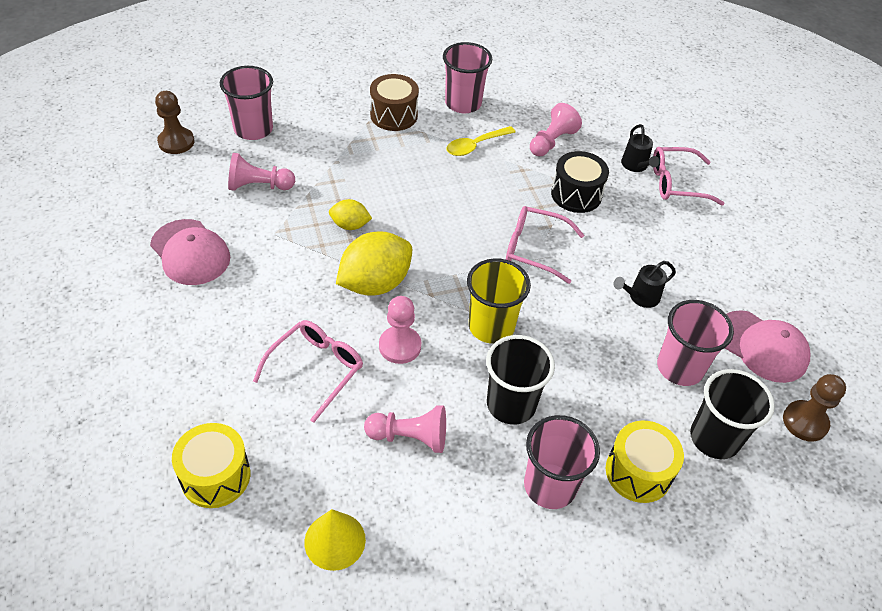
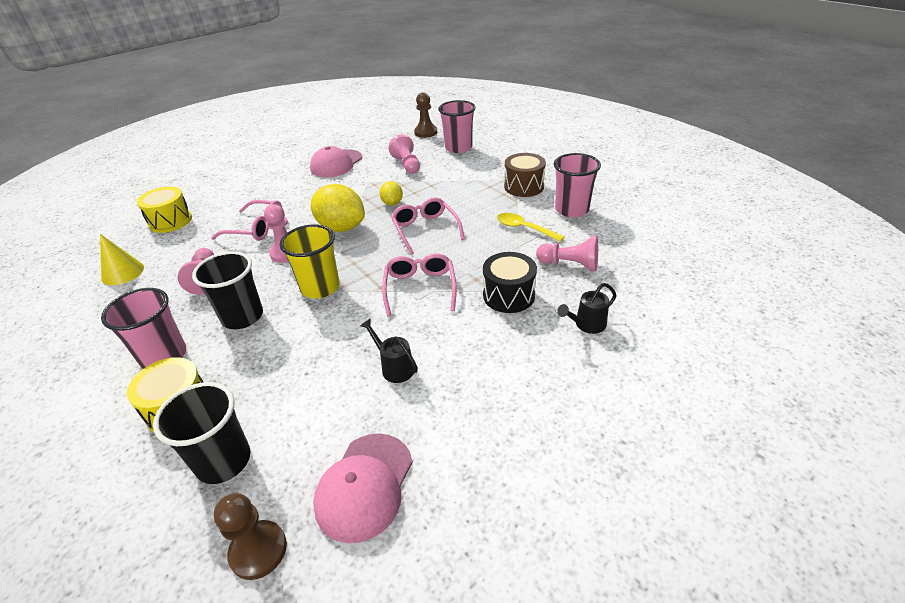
camera: 75 degrees right, 10 degrees down
pink glasses [653,147,725,206] -> pink glasses moved to [391,197,465,254]
pink cup [657,300,734,386] -> none

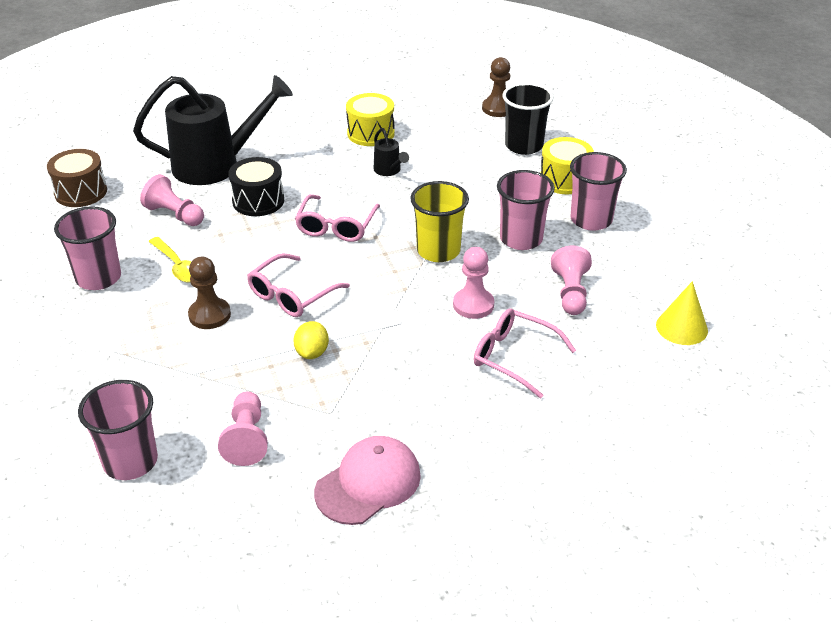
camera: 165 degrees left, 0 degrees up
yellow drum [137,186,192,233] -> yellow drum moved to [346,93,395,146]
black cup [192,251,263,329] -> pink cup [497,170,555,250]
yellow lemon [311,184,365,232] -> none
pink cap [313,433,413,543] -> none
pink glasses [391,197,465,254] -> pink glasses turned 45 degrees clockwise [247,253,350,317]
brown pawn [414,92,437,138] -> brown pawn moved to [188,257,231,329]
brown drum [504,153,546,197] -> brown drum moved to [47,149,107,207]
black watering can [557,283,617,334] -> black watering can [133,75,293,185], size x2.39

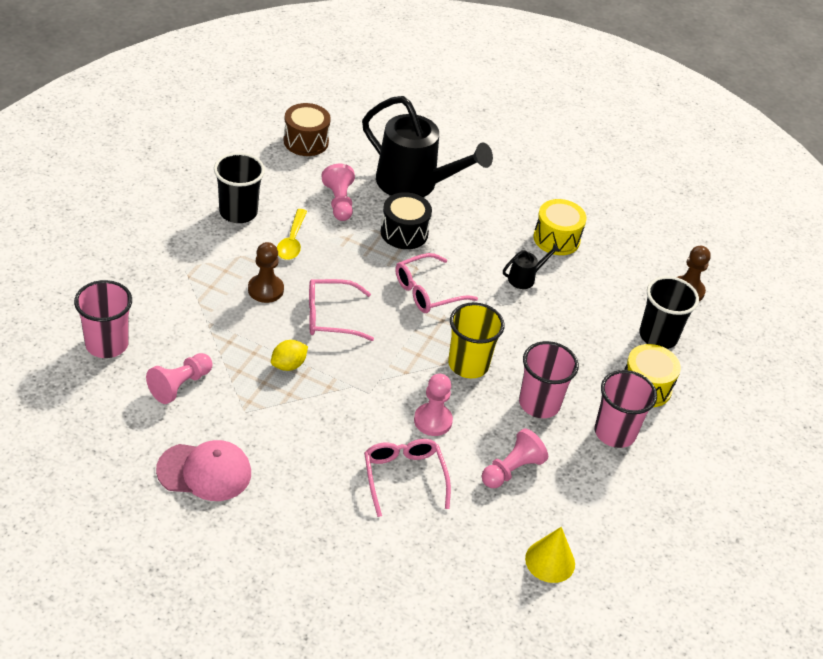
camera: 40 degrees right, 5 degrees up
pink cup [54,206,121,290] -> black cup [214,153,265,223]
black watering can [374,128,409,176] -> black watering can turned 135 degrees counterclockwise [503,244,560,289]

